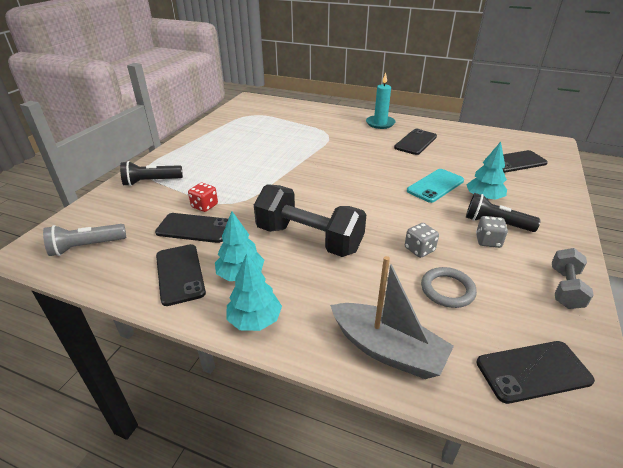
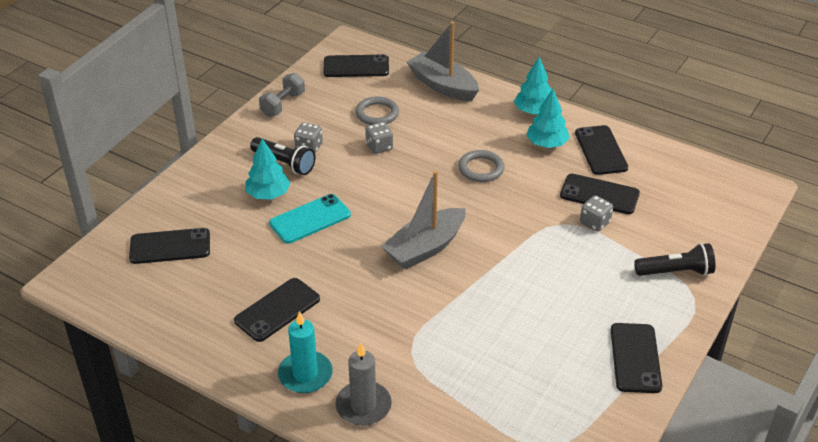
camera: 170 degrees left, 5 degrees up
grey flashlight [43,224,126,256] -> none
red dice [188,183,218,212] -> grey dice [580,195,613,232]
black dumbbell [254,184,366,257] -> grey ring [458,150,504,182]
none -> grey candle [336,343,392,426]
none -> grey boat [381,171,466,270]
none -> black phone [611,323,663,393]

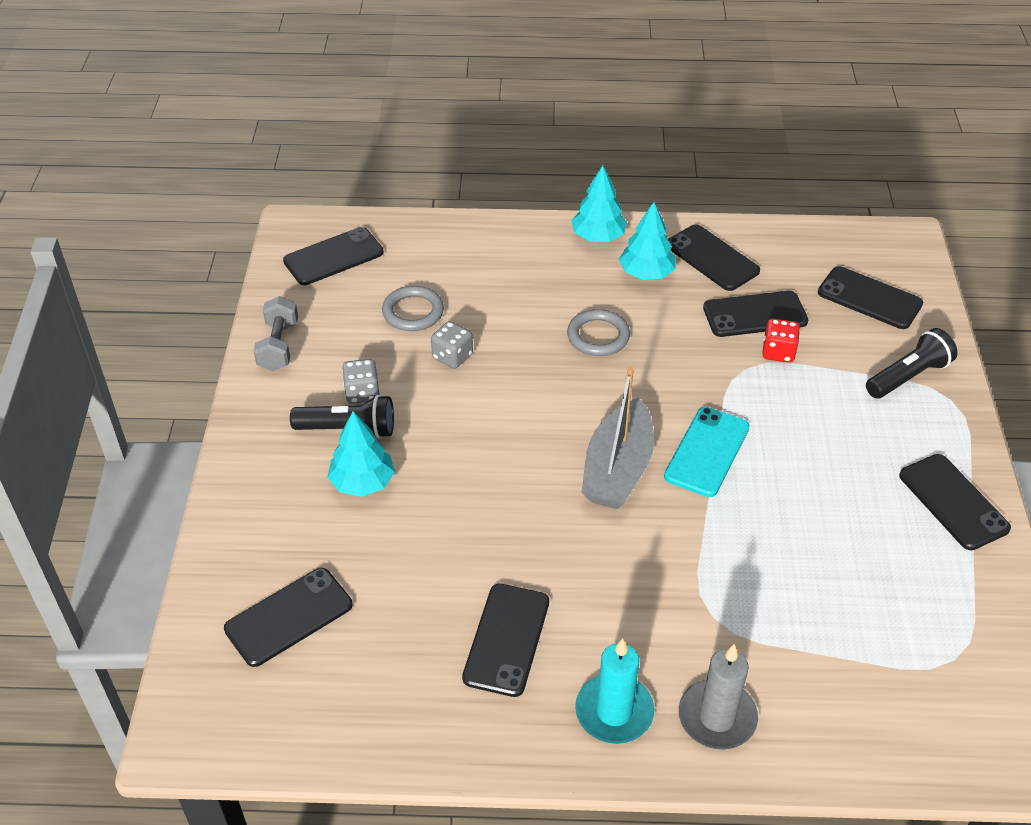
camera: 30 degrees left, 5 degrees up
turquoise phone [269,194,351,244] -> turquoise phone moved to [664,407,750,497]
grey boat [407,22,479,101] -> none
grey dice [580,195,613,232] -> red dice [762,319,800,363]
none -> black phone [818,266,923,329]

